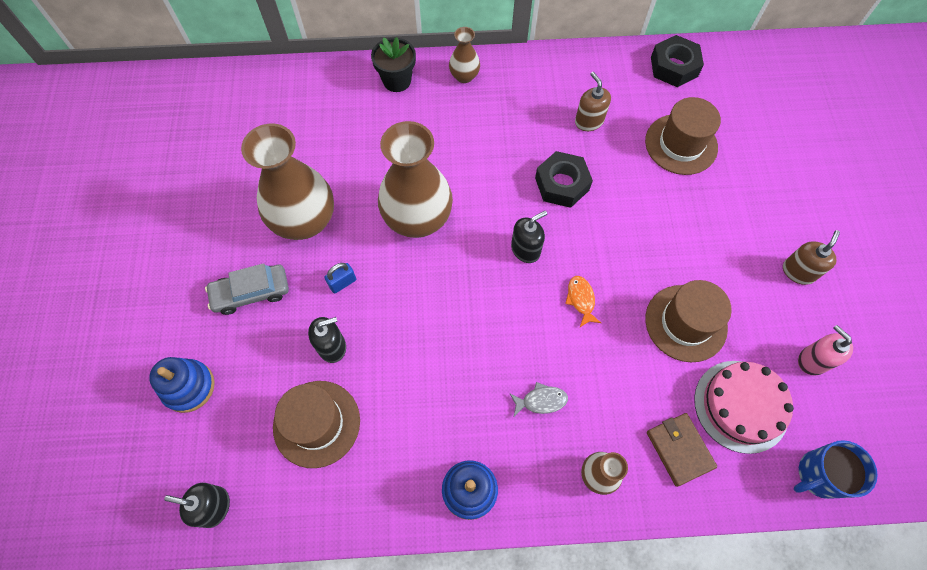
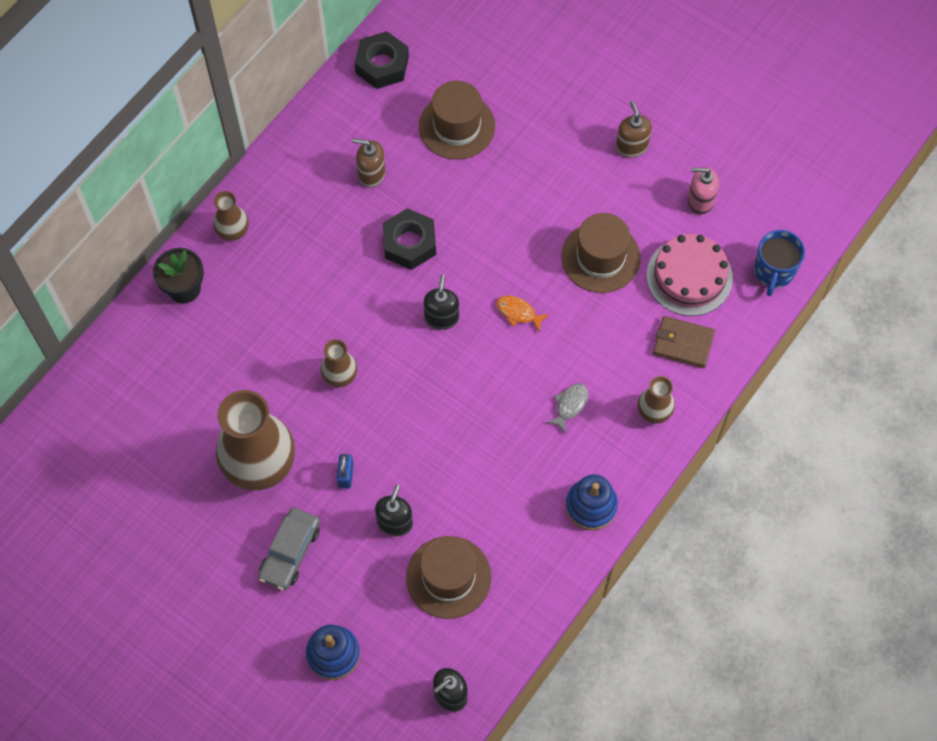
camera: 50 degrees left, 0 degrees up
brown vase [378,121,453,238] -> brown vase [320,339,357,387], size x0.48

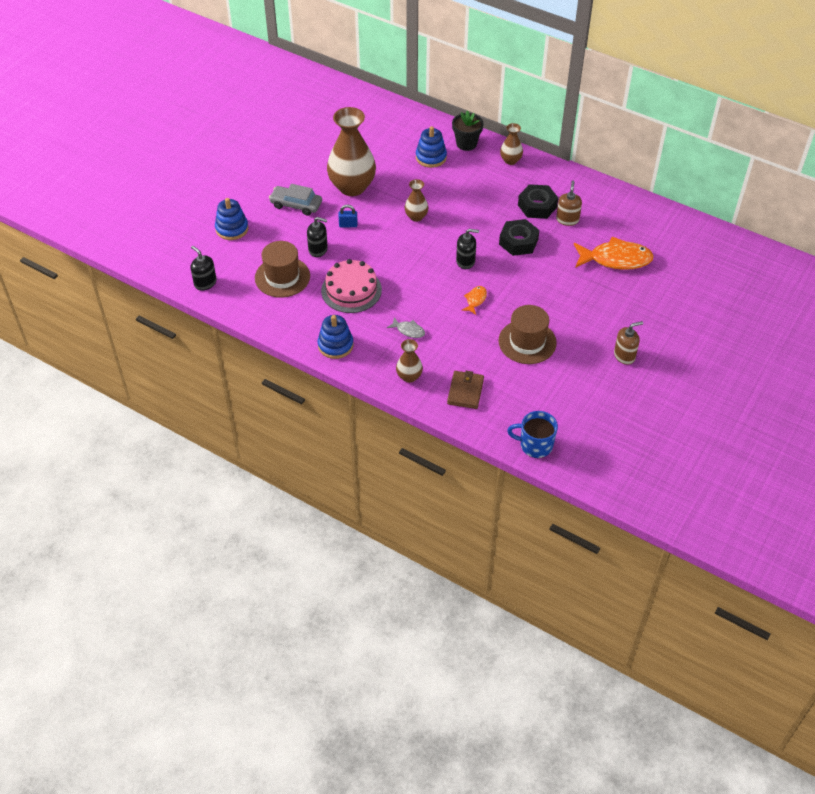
camera: 85 degrees right, 15 degrees down
black nut [355,31,409,89] -> black nut moved to [518,184,558,219]
brown hat [419,81,495,160] -> orange fish [574,237,654,270]
pink cake [647,234,733,316] -> pink cake moved to [321,259,382,313]
pink soap dispenser [688,167,719,215] -> none
none -> blue stacking toy [416,126,447,168]

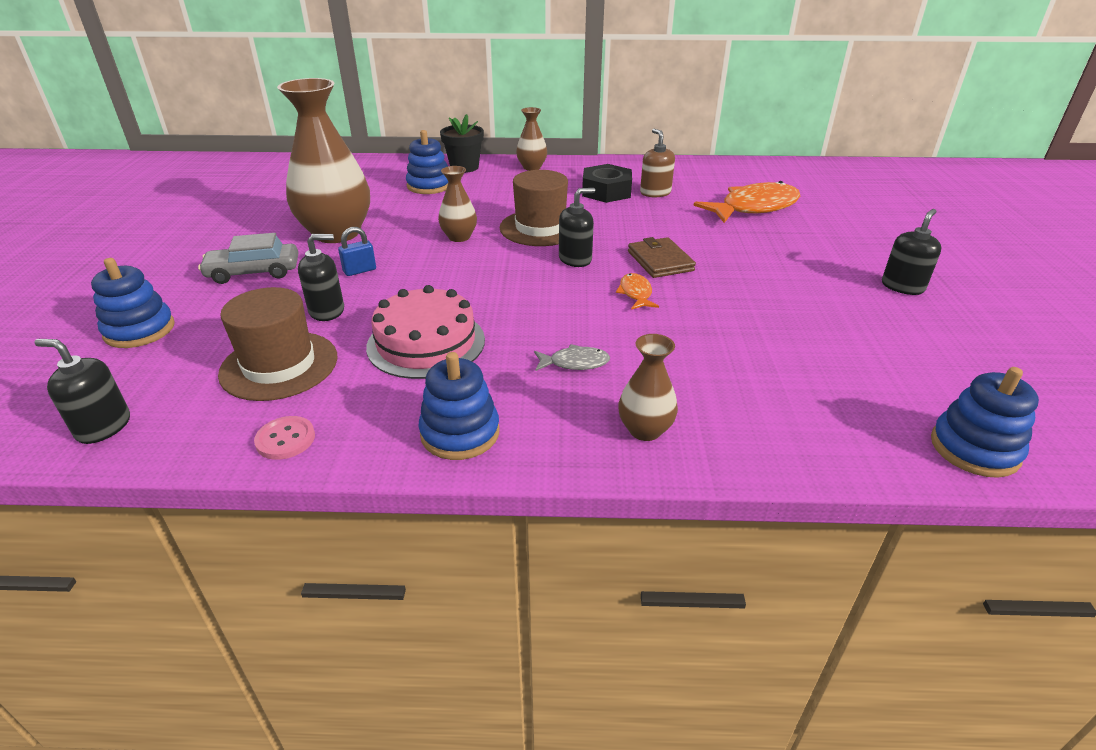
camera: 30 degrees left, 15 degrees down
brown wallet [447,371,484,409] -> brown wallet moved to [628,237,696,278]
brown hat [498,305,557,364] -> brown hat moved to [500,170,568,246]
black nut [499,219,539,256] -> none
blue mug [507,411,558,458] -> blue stacking toy [931,367,1039,478]
brown soap dispenser [614,321,643,365] -> black soap dispenser [882,209,942,295]
none -> pink button [254,416,315,460]

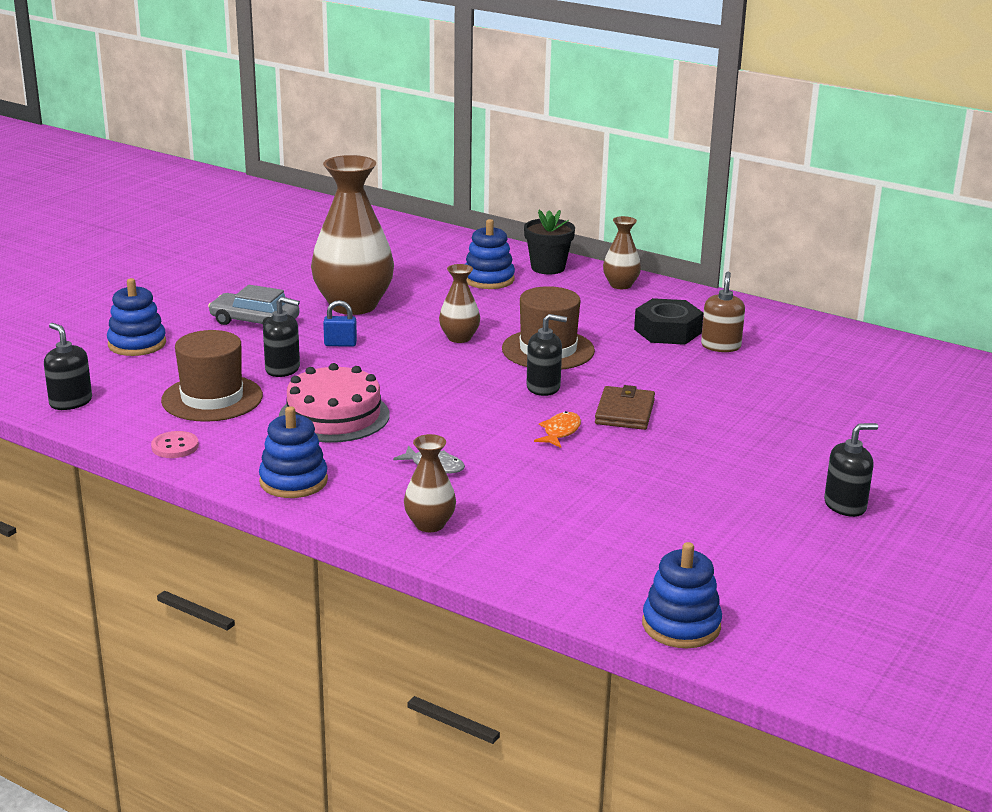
camera: 30 degrees right, 10 degrees down
orange fish [694,181,800,223] -> none

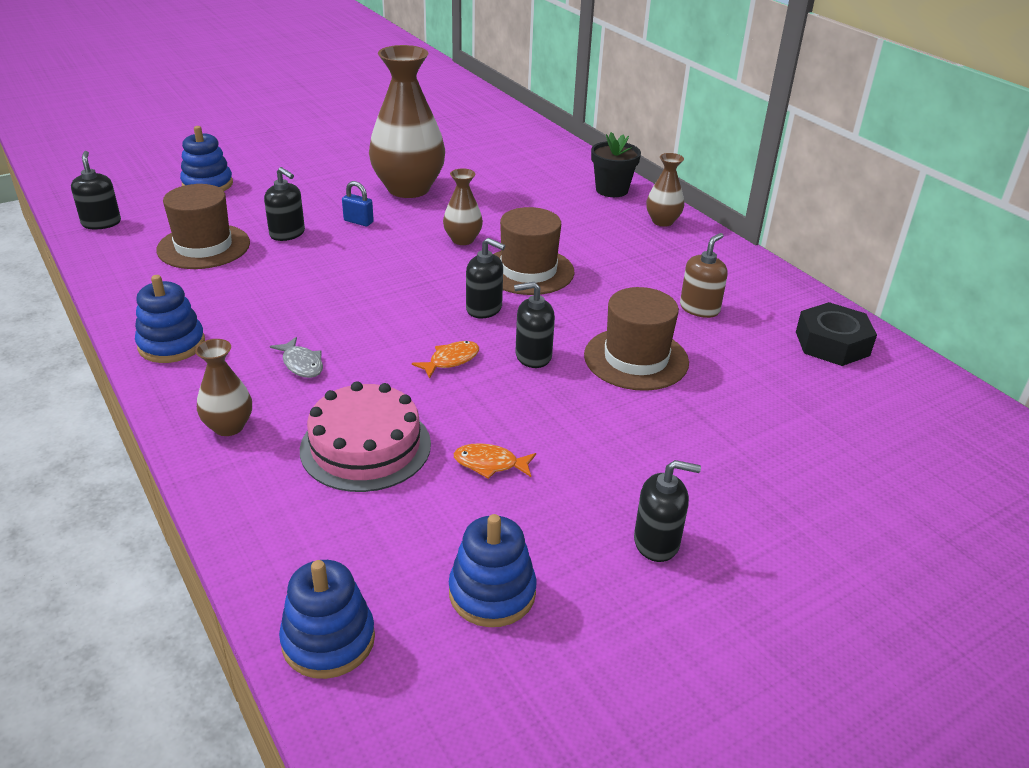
camera: 25 degrees right, 10 degrees up
pink button [151,431,199,458] -> none
grey car [208,285,299,327] -> none
pink cake [279,363,390,443] -> pink cake moved to [300,381,431,492]
blue stacking toy [466,219,515,289] -> blue stacking toy moved to [449,514,537,627]
brown wallet [595,385,655,430] -> black soap dispenser [514,282,555,368]
black nut [634,298,703,345] -> black nut moved to [796,302,877,366]
none -> orange fish [454,443,536,479]
none -> brown hat [584,287,689,391]

